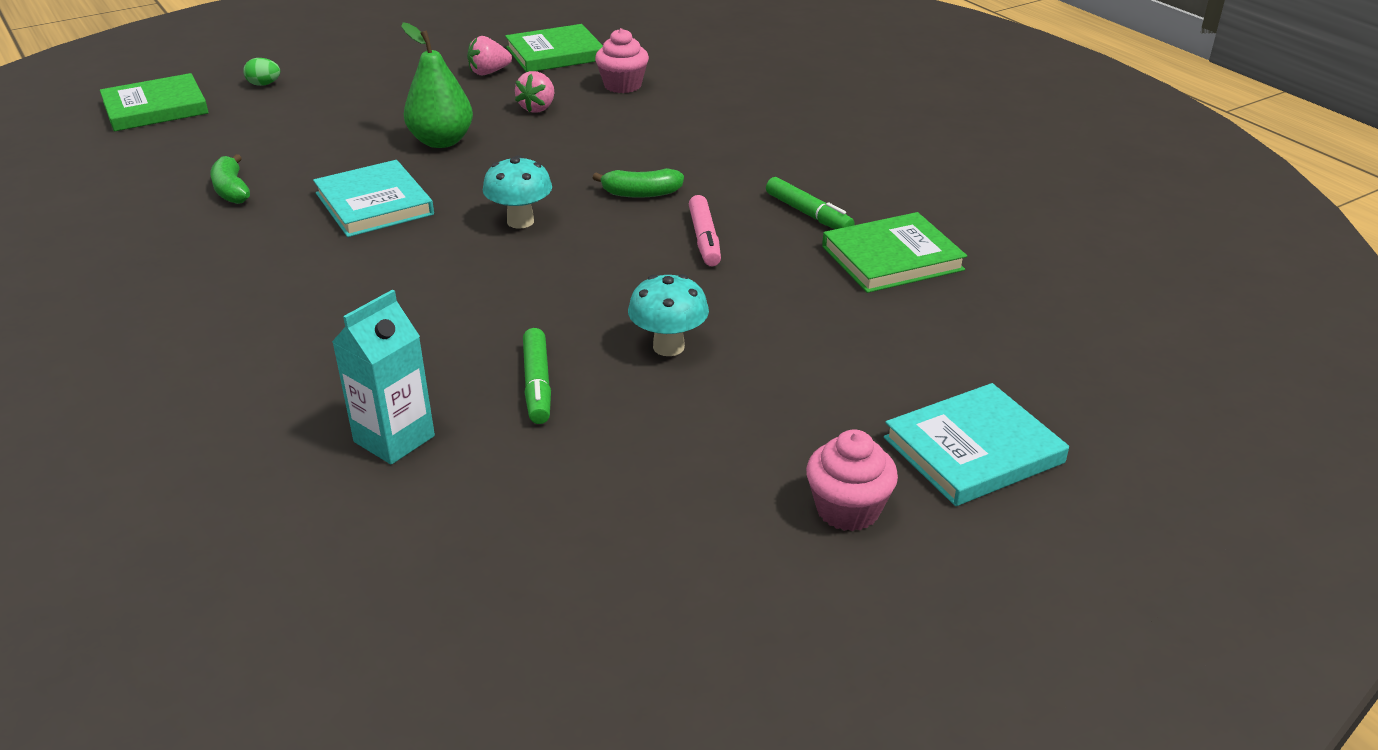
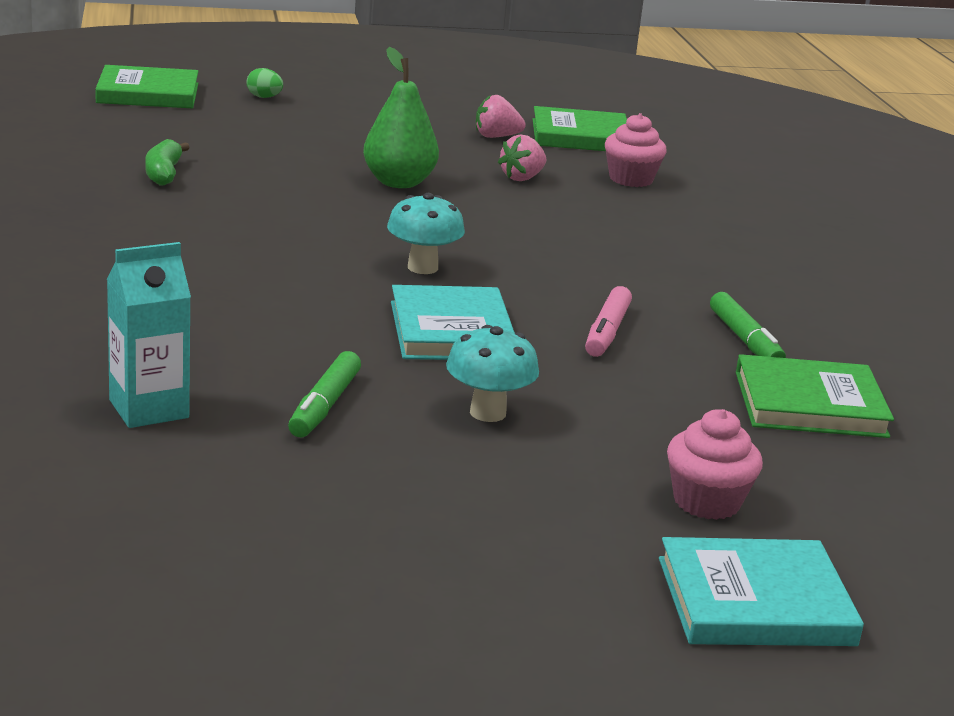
camera: 20 degrees right, 10 degrees down
turquoise book [313,160,434,237] -> turquoise book moved to [391,285,515,360]
green banana [593,168,684,198] -> none
pink cupcake [806,429,898,531] -> pink cupcake moved to [667,409,763,520]

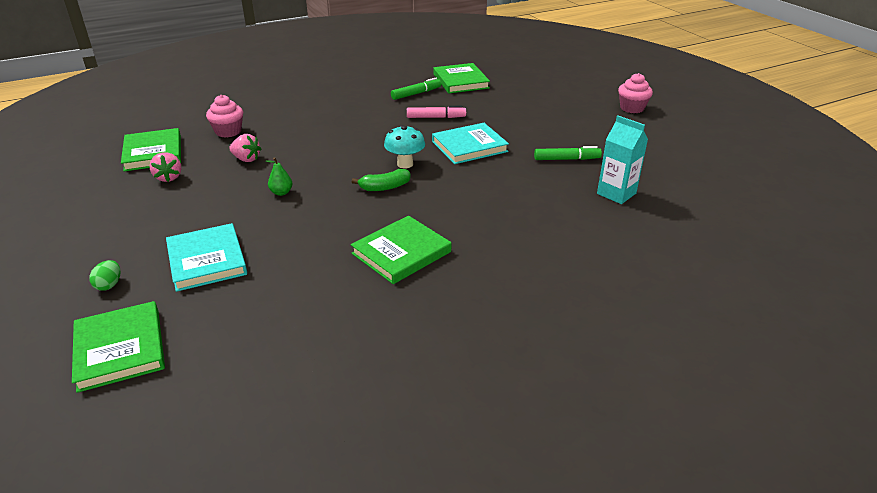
camera: 105 degrees left, 10 degrees up
green banana [145,139,190,186] -> green banana moved to [352,169,411,191]
green pear [363,47,439,188] -> green pear [265,157,293,196], size x0.50
turquoise mushroom [446,325,539,422] -> none
turquoise book [659,537,864,646] -> turquoise book moved to [166,223,247,292]
pink cupcake [667,409,763,520] -> pink cupcake moved to [618,73,653,113]
none -> green book [351,216,451,284]

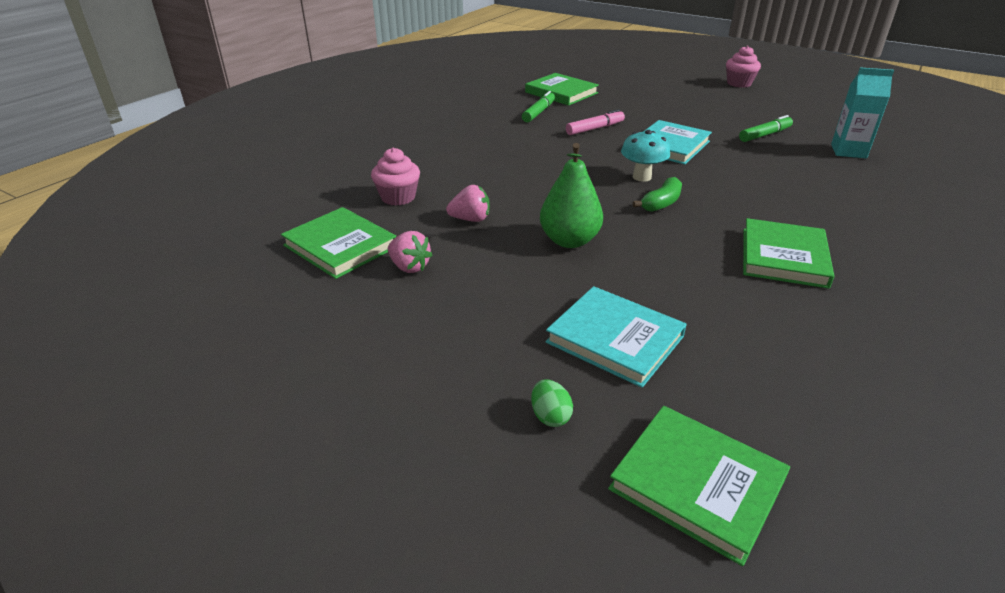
camera: 30 degrees left, 0 degrees up
green pear [265,157,293,196] -> green pear [540,143,603,248], size x2.00

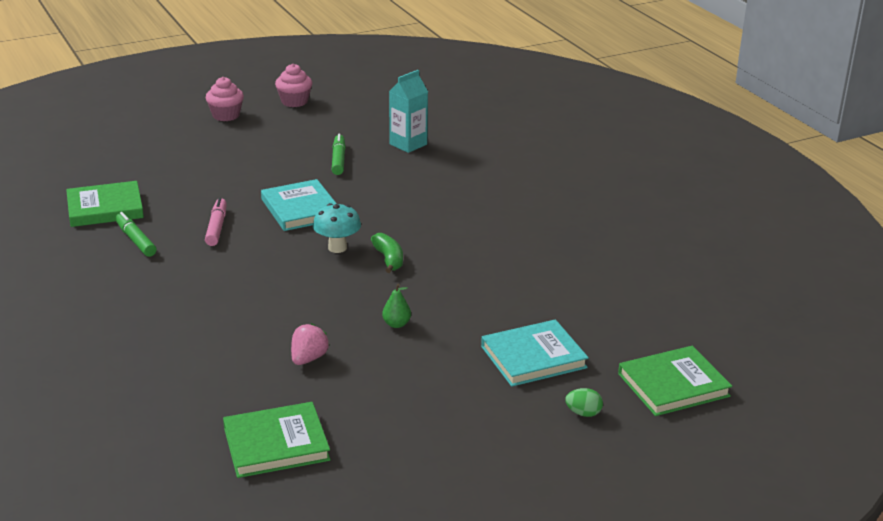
camera: 60 degrees left, 5 degrees down
pink cupcake [371,148,420,206] -> pink cupcake moved to [275,64,312,107]
pink strawberry [388,231,432,273] -> none
green pear [540,143,603,248] -> green pear [382,284,411,328], size x0.50
green book [743,218,834,289] -> none

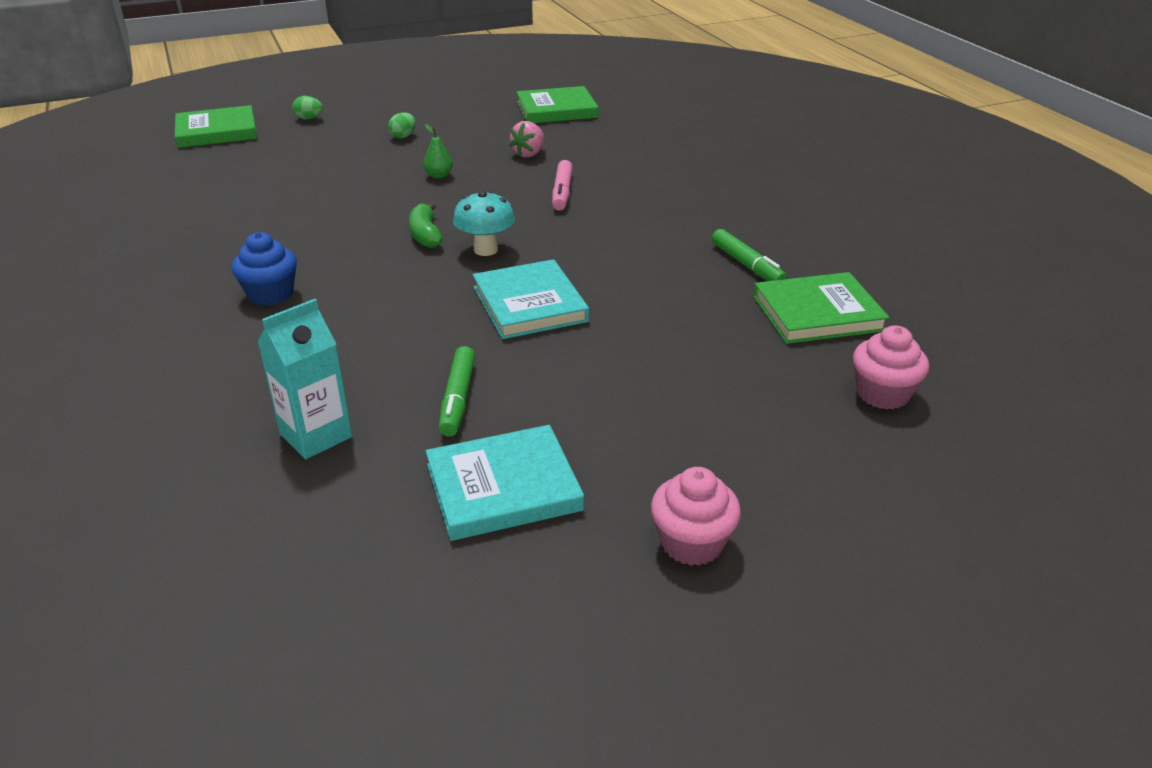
camera: 175 degrees left, 5 degrees up
pink marker [205,197,227,246] -> pink marker moved to [552,160,573,211]
pink cupcake [275,64,312,107] -> pink cupcake moved to [853,326,929,410]
turquoise book [481,319,589,387] -> turquoise book moved to [426,425,584,541]
none -> blue cupcake [231,232,297,306]
none -> green egg [388,112,416,139]

